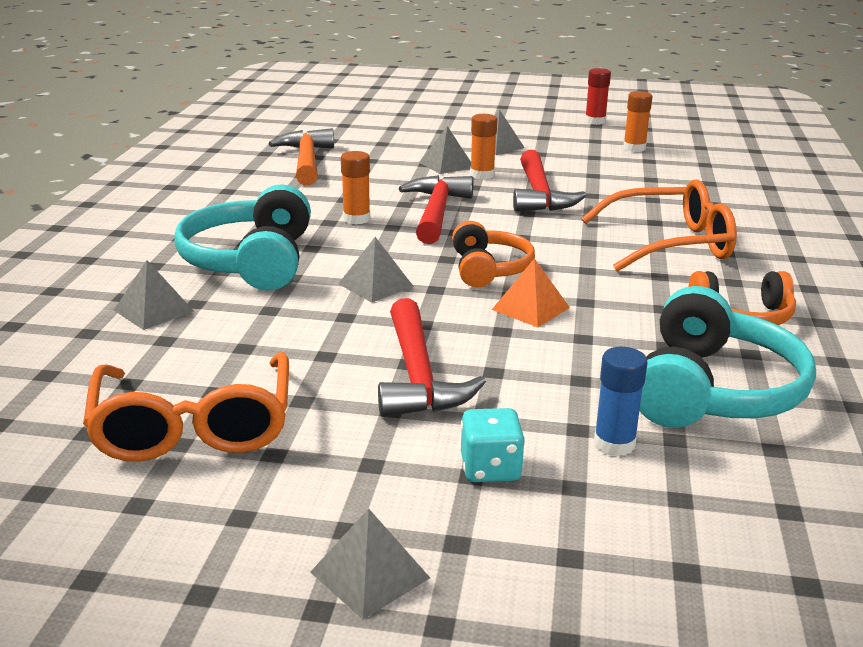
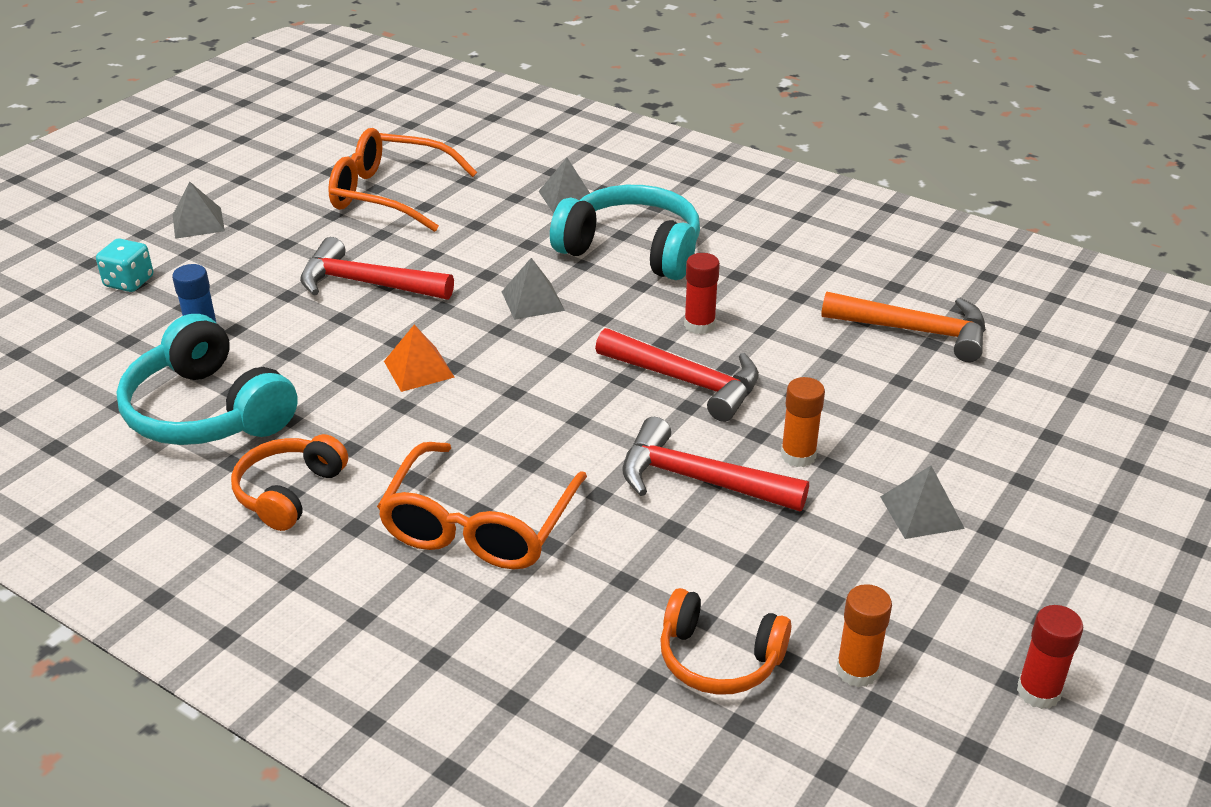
camera: 115 degrees right, 10 degrees up
orange glue stick [341,151,370,224] -> red glue stick [684,253,720,334]
grey pyramid [419,126,471,174] -> none
orange headphones [452,221,535,288] -> orange headphones moved to [660,588,791,695]
turquoise dice [461,408,525,482] -> turquoise dice moved to [96,238,153,292]

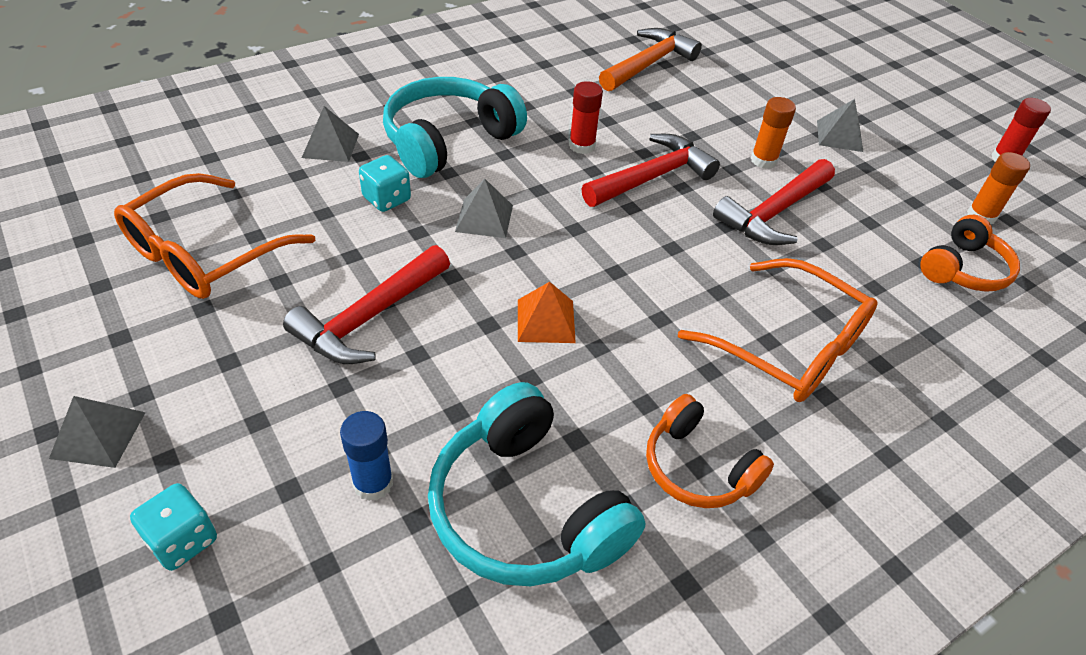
camera: 70 degrees left, 10 degrees up
turquoise headphones [116,314,298,445] -> turquoise headphones turned 75 degrees clockwise [428,382,646,586]
none -> turquoise dice [359,155,411,212]

